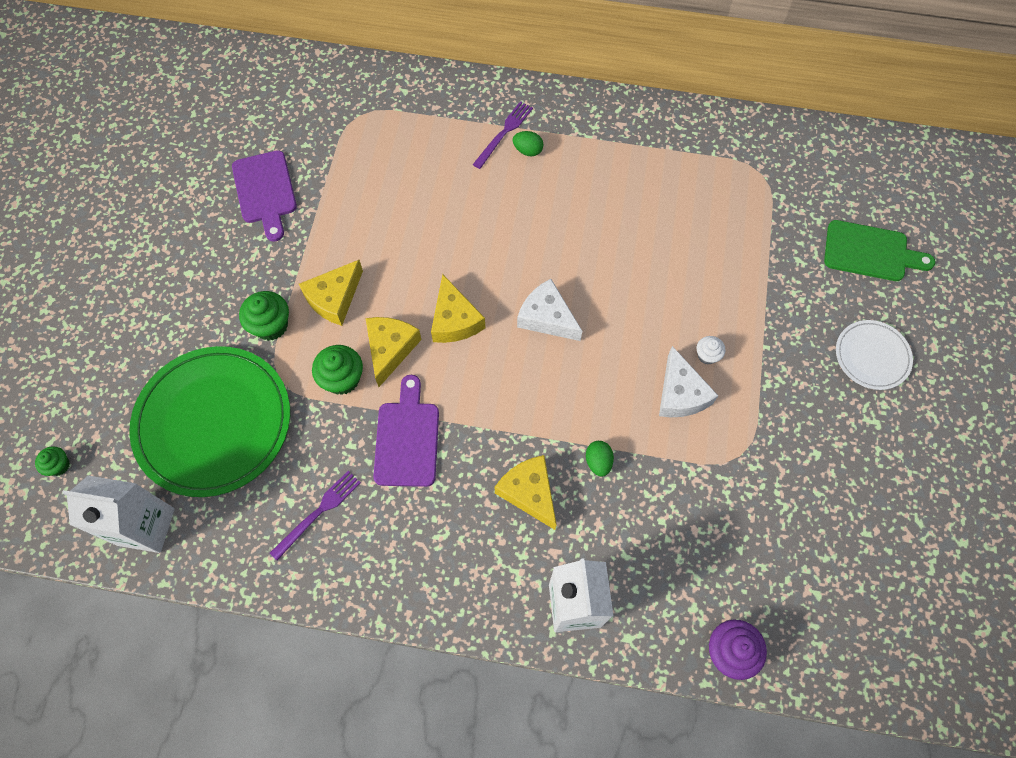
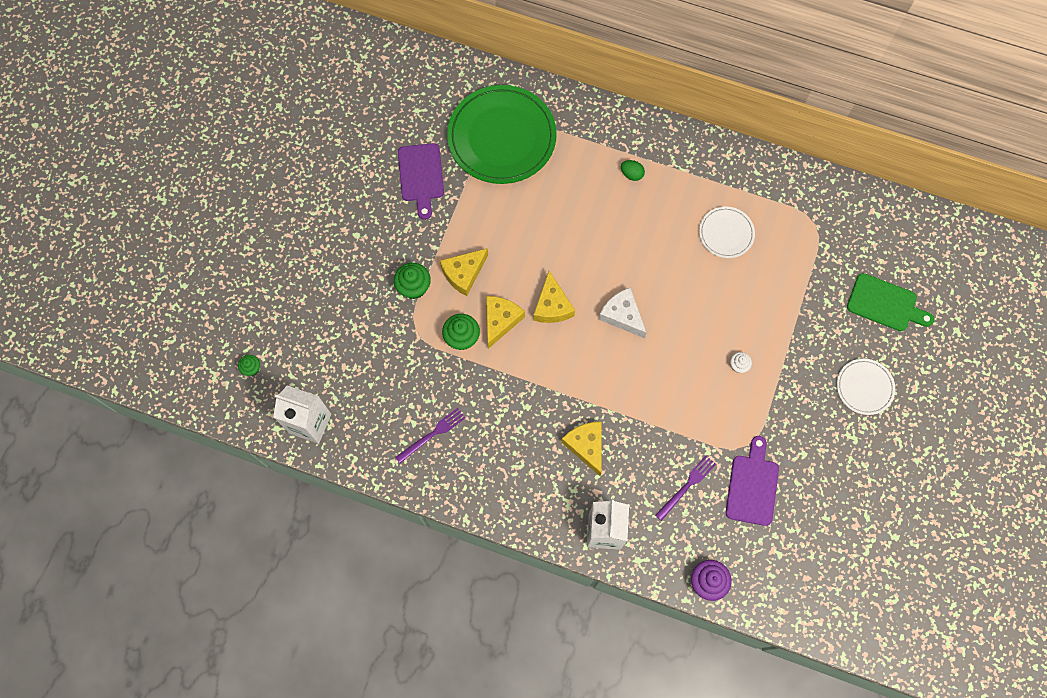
camera: 10 degrees right, 5 degrees up
green plate [129,346,290,497] -> green plate moved to [447,85,557,184]
purple cutting board [373,375,439,487] -> purple cutting board moved to [726,436,779,526]
purple fork [473,101,533,169] -> purple fork moved to [655,455,716,521]
green egg [586,441,614,477] -> none
white cheese [659,346,718,417] -> none
none -> white plate [699,206,755,258]

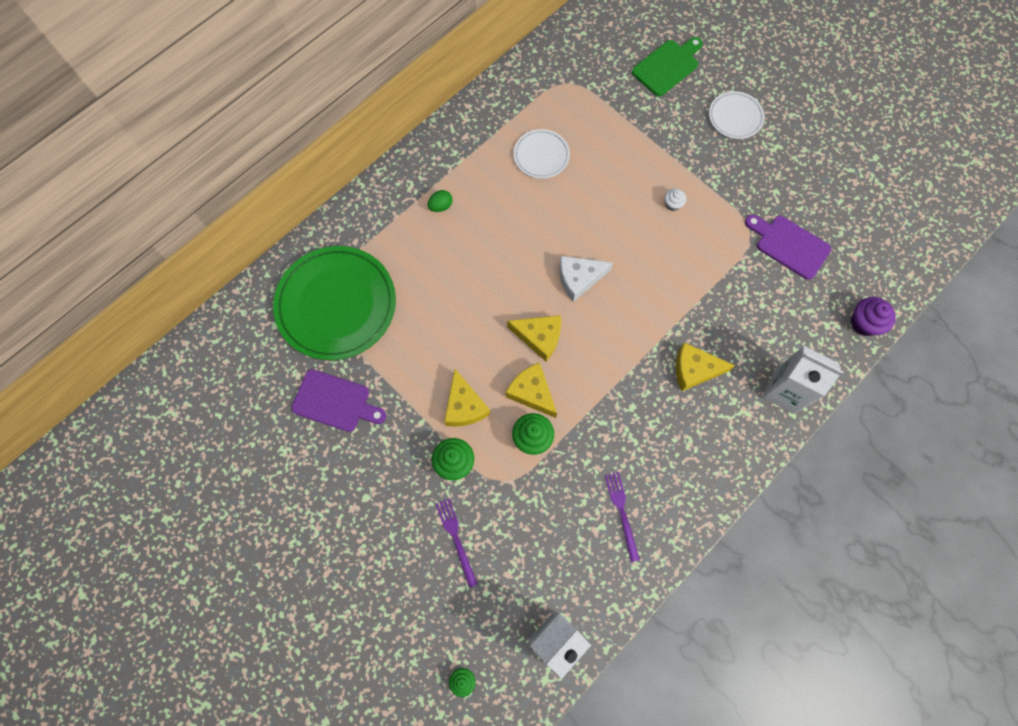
camera: 65 degrees left, 0 degrees up
purple fork [655,455,716,521] -> purple fork moved to [435,498,478,588]

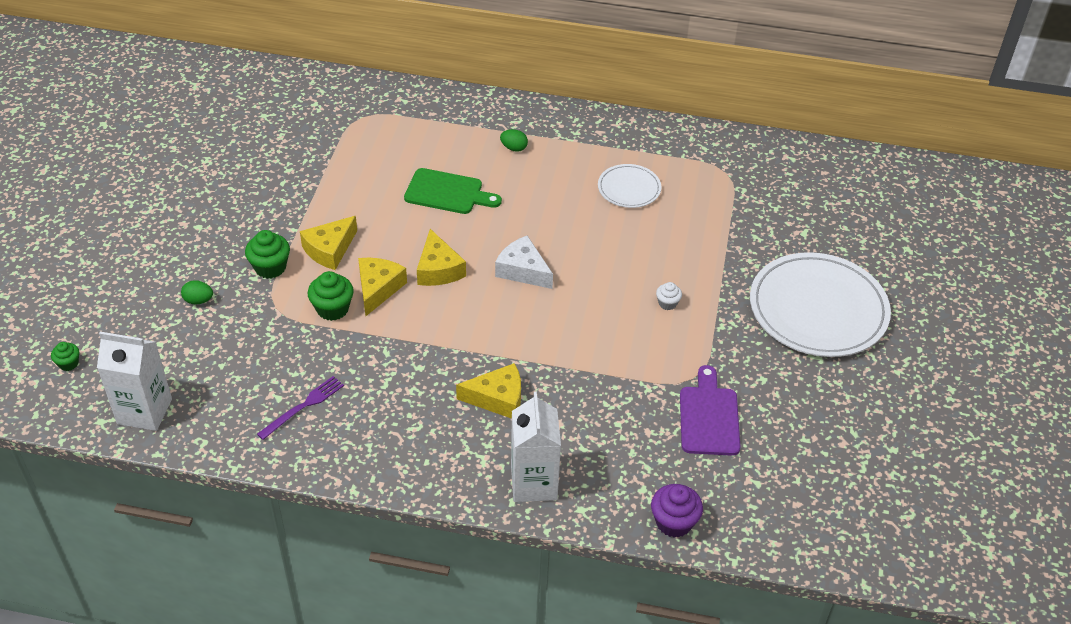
camera: 55 degrees right, 25 degrees down
green plate [273,246,396,360] -> none
purple cutting board [291,369,386,432] -> none
purple fork [435,498,478,588] -> green egg [181,280,213,305]
green cutting board [632,37,703,96] -> green cutting board moved to [404,168,502,214]
yellow cheese [676,342,735,391] -> yellow cheese turned 120 degrees clockwise [456,363,521,419]
white plate [709,91,765,139] -> white plate [750,252,891,357], size x2.01

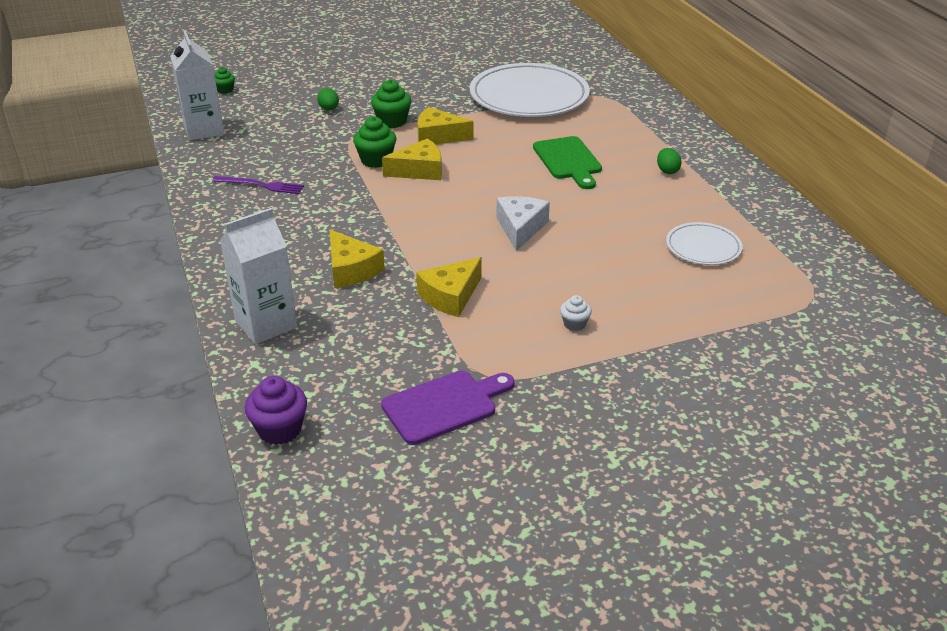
camera: 60 degrees right, 10 degrees down
yellow cheese [417,229,466,286] -> yellow cheese moved to [416,257,482,317]
white plate [750,252,891,357] -> white plate moved to [470,63,590,117]

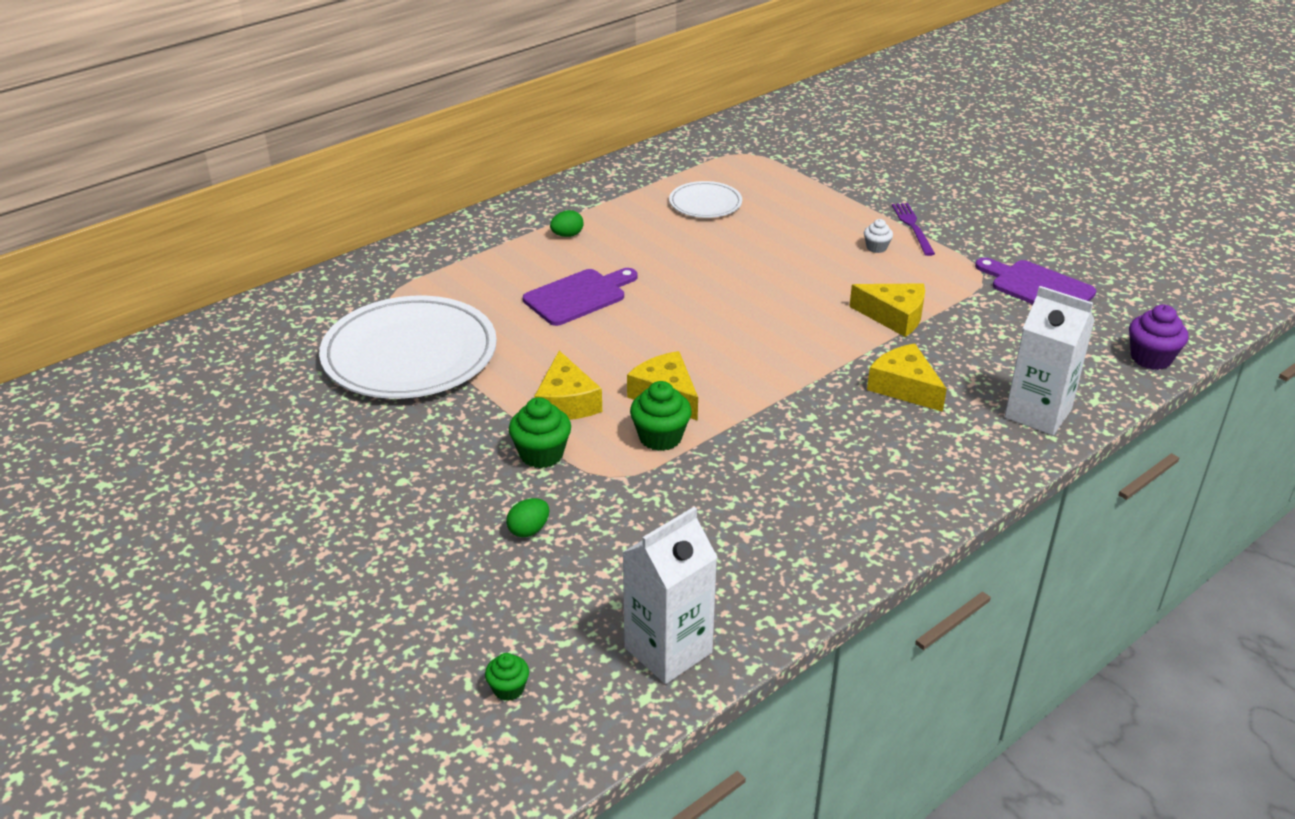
camera: 110 degrees left, 0 degrees up
purple fork [212,176,304,194] -> purple fork moved to [892,203,935,256]
yellow cheese [330,230,385,288] -> yellow cheese turned 75 degrees counterclockwise [867,343,947,412]
white cheese [496,196,550,251] -> none
green cutting board [533,136,602,189] -> purple cutting board [523,268,638,326]

